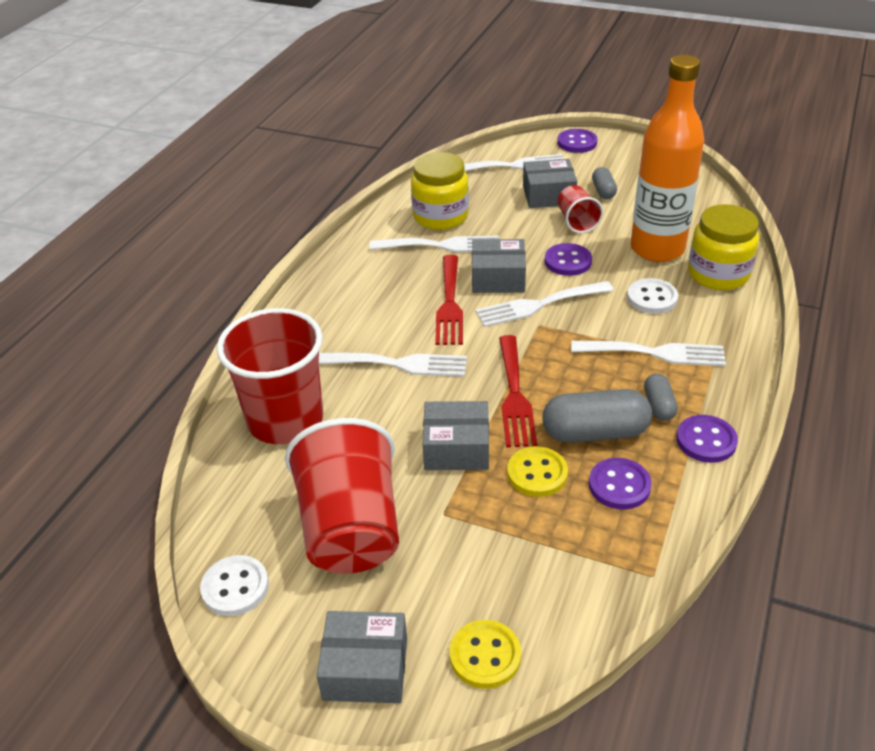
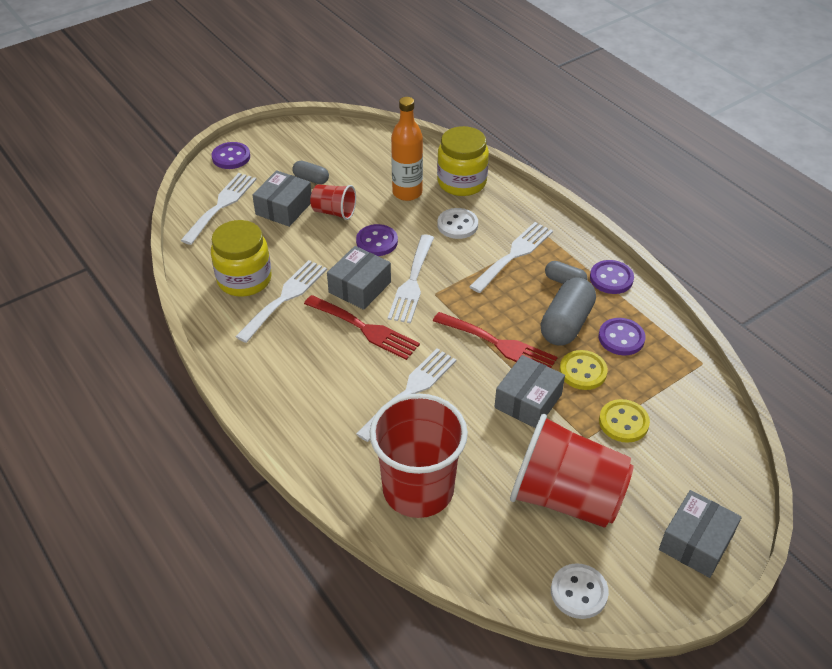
camera: 60 degrees left, 5 degrees up
yellow button [449,620,521,689] -> yellow button moved to [599,399,650,443]
orange bottle [631,55,704,262] -> orange bottle [391,97,423,201], size x0.65

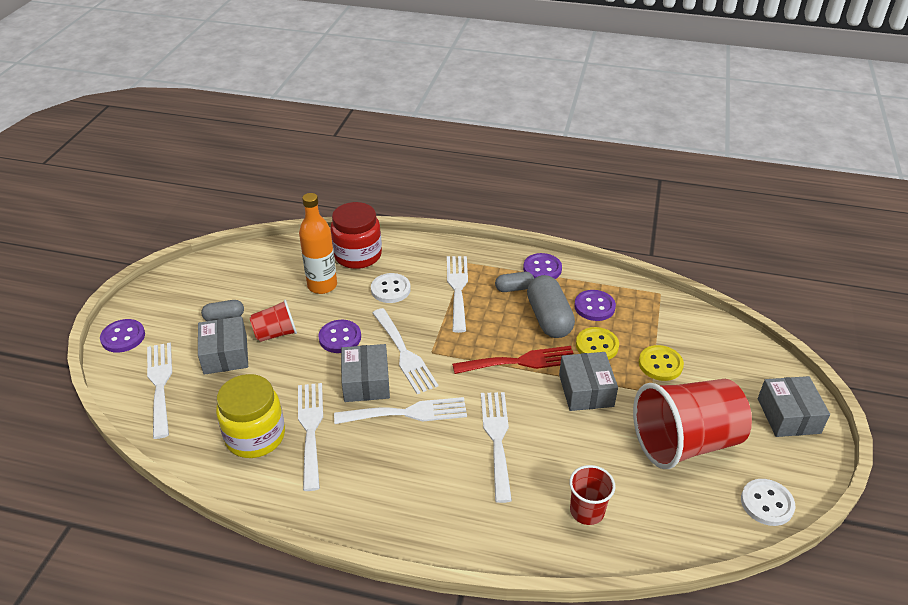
camera: 40 degrees left, 5 degrees down
red fork [304,295,420,360] -> white fork [334,397,467,424]
red cup [369,393,468,518] -> red cup [569,465,615,525], size x0.49
yellow jar [437,126,489,196] -> red jar [330,202,382,269]

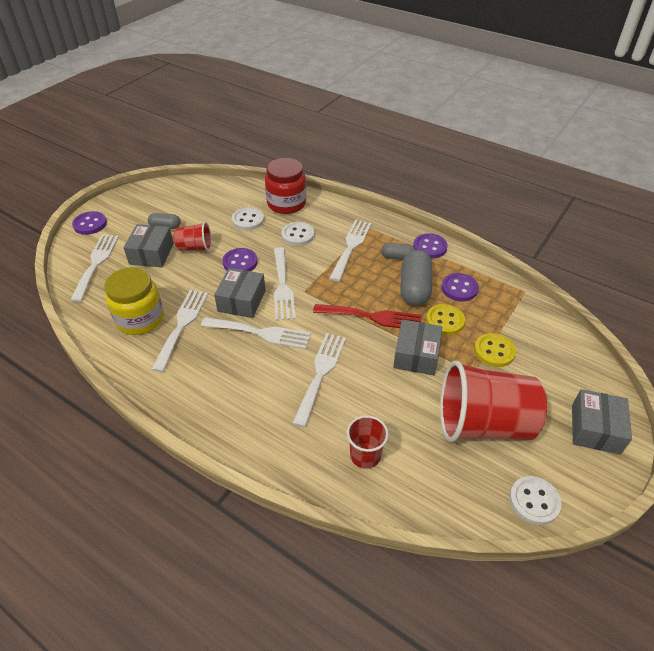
camera: 20 degrees right, 5 degrees up
orange bottle [299,193,337,294] -> white button [232,207,264,230]

